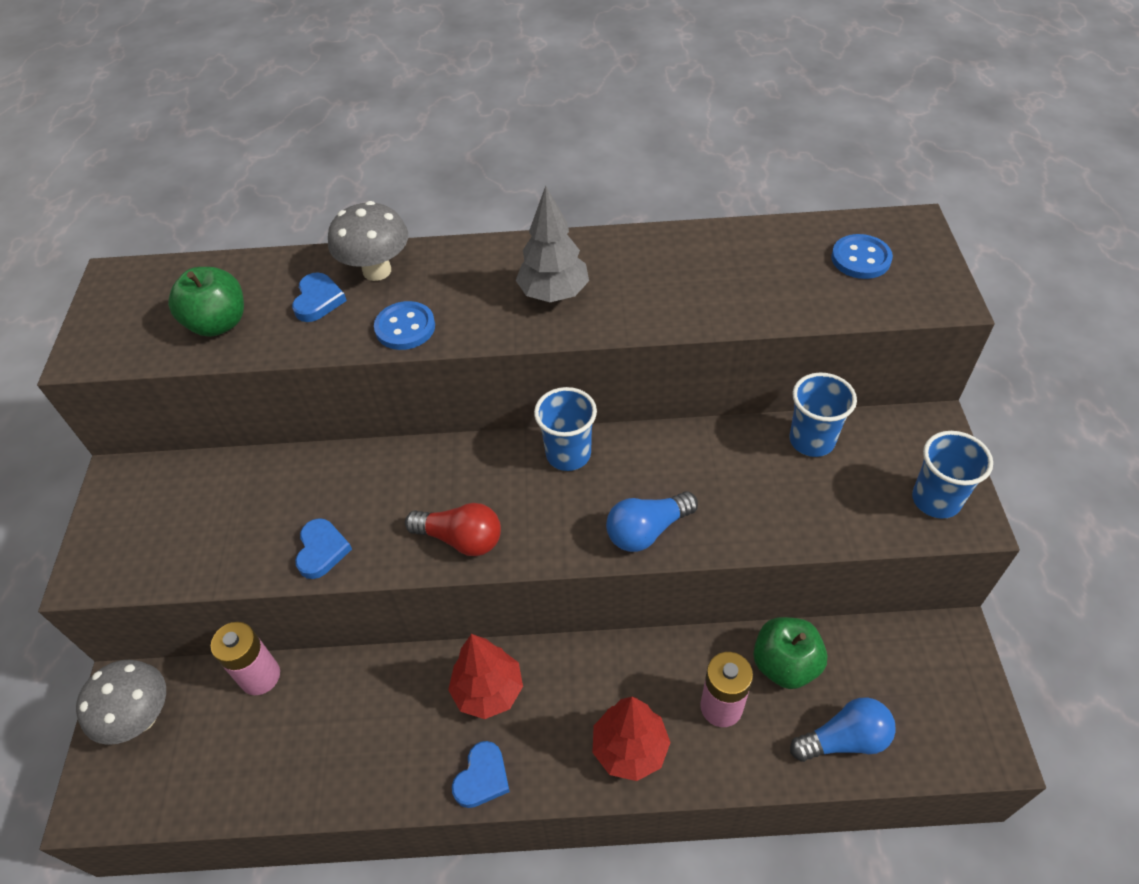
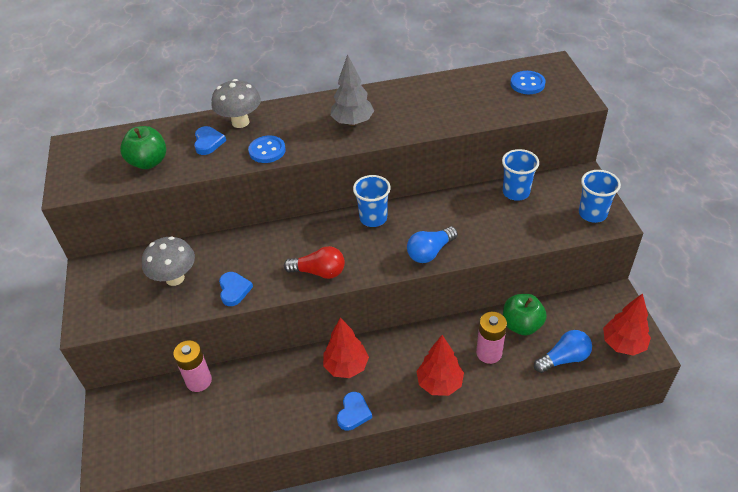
camera: 10 degrees left, 5 degrees down
grey mushroom [76,660,166,745] -> grey mushroom moved to [142,236,195,286]
none -> red tree [603,293,651,356]

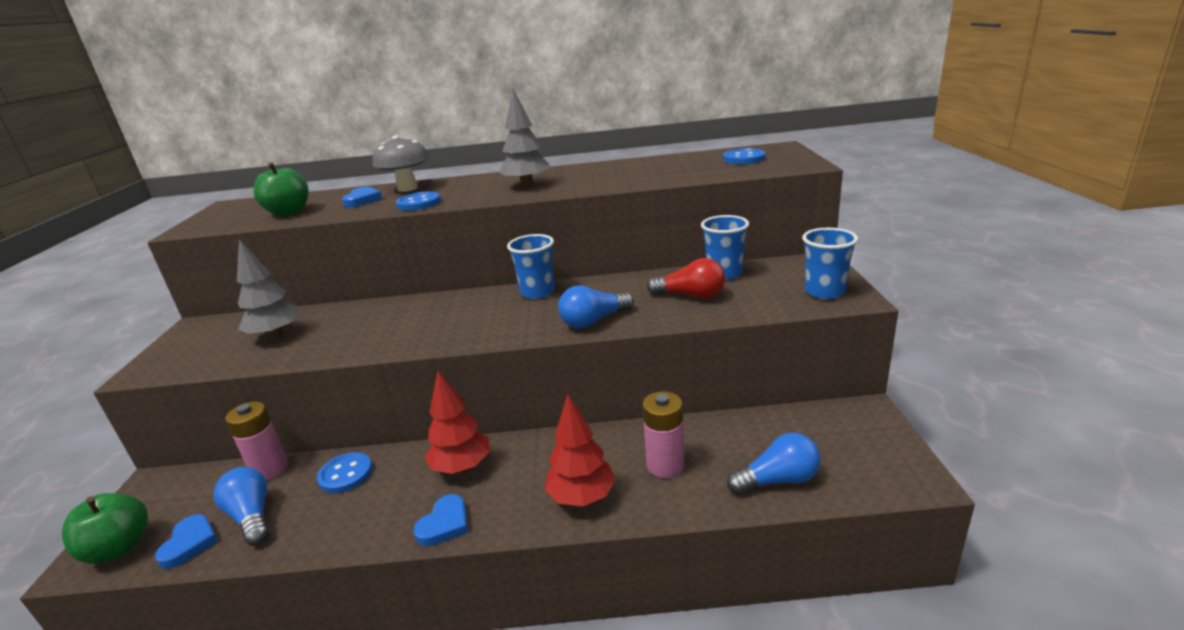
camera: 10 degrees right, 20 degrees down
grey mushroom [142,236,195,286] -> grey tree [237,239,301,339]
blue heart [219,272,253,306] -> blue heart moved to [155,514,218,569]
red light bulb [284,246,345,279] -> red light bulb moved to [647,258,725,299]
green apple [503,294,547,335] -> green apple moved to [62,493,148,564]
red tree [603,293,651,356] -> none
none -> blue light bulb [213,467,269,545]
none -> blue button [317,452,372,493]

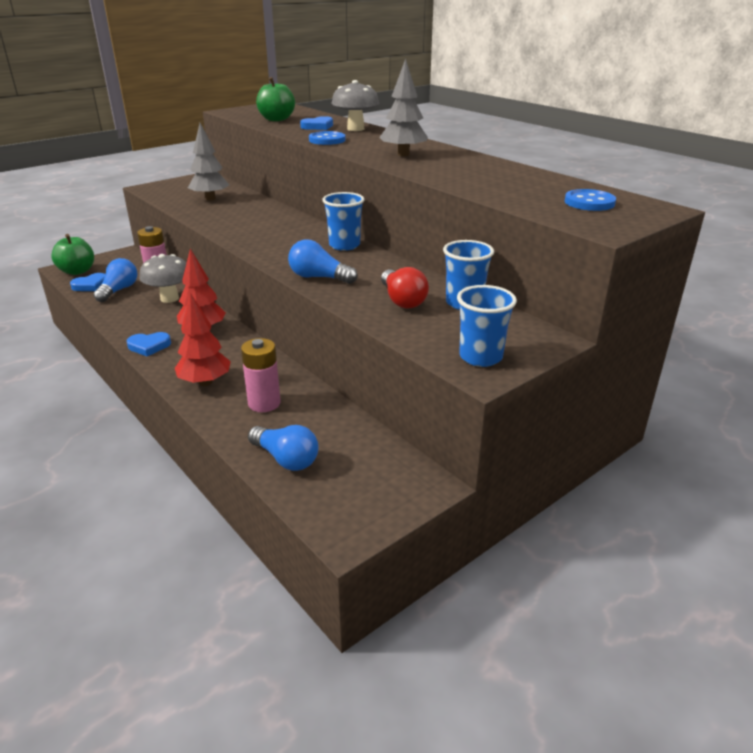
camera: 50 degrees right, 5 degrees up
blue button [317,452,372,493] -> grey mushroom [139,254,186,303]

